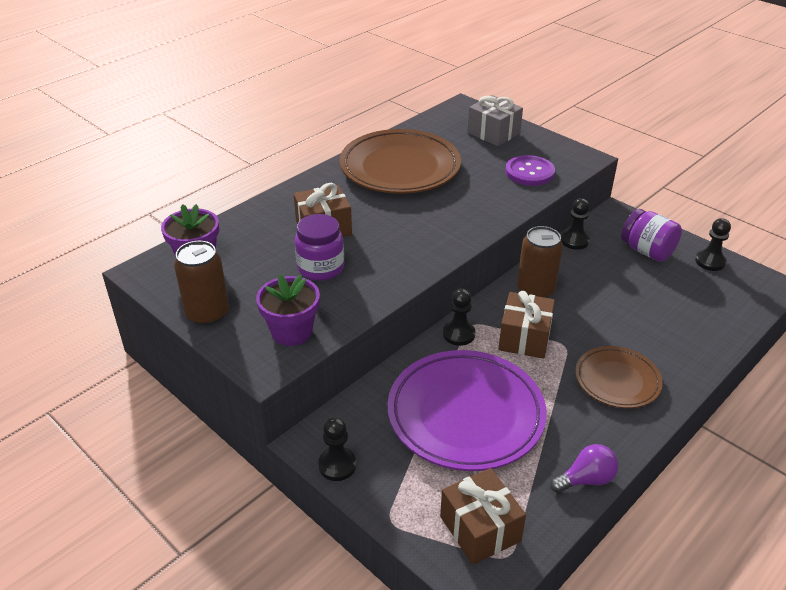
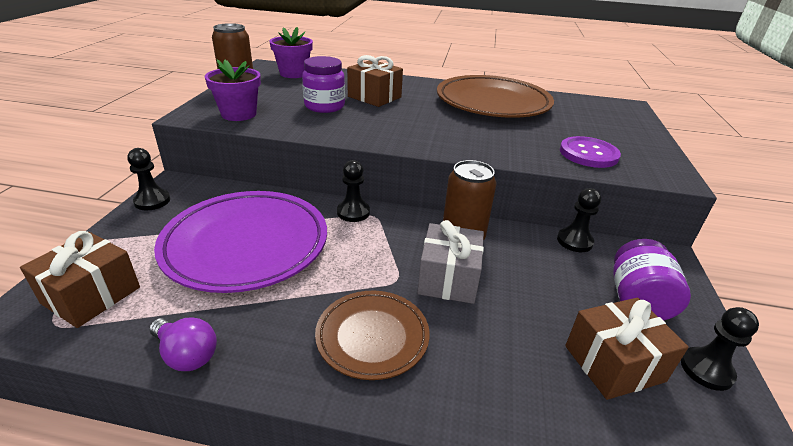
camera: 55 degrees right, 5 degrees down
grey gift [467,95,523,146] -> grey gift moved to [417,220,484,304]
brown gift [498,291,555,359] -> brown gift moved to [565,298,689,400]

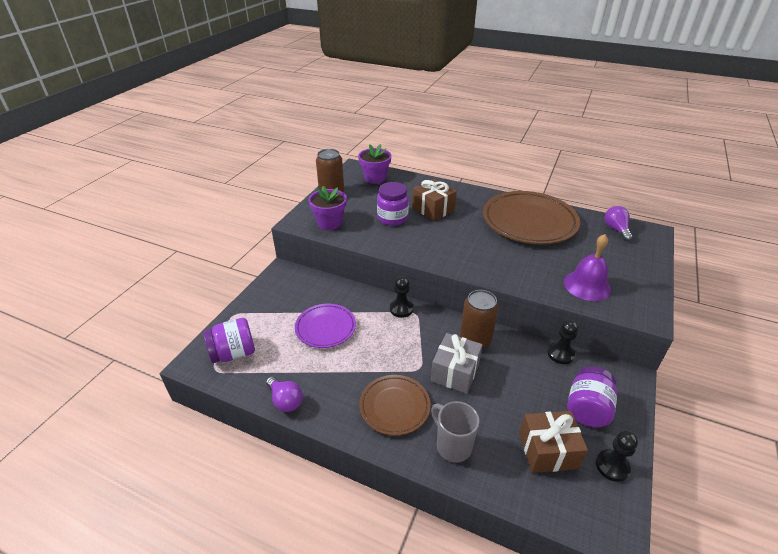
camera: 15 degrees right, 5 degrees up
brown gift [20,231,140,328] -> purple jar [203,318,255,363]
black pawn [128,148,170,210] -> none
purple plate [154,191,327,293] -> purple plate [295,303,356,348], size x0.56
purple button [560,136,621,168] -> purple bell [564,234,611,301]
none -> grey mug [431,401,479,463]
none -> purple light bulb [605,206,633,241]

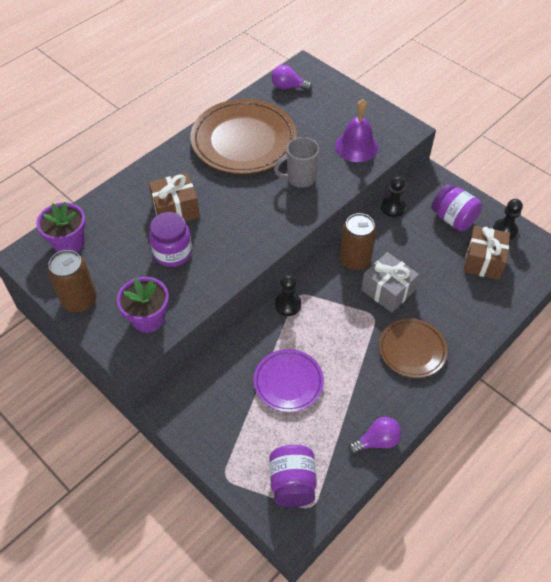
camera: 70 degrees left, 15 degrees up
grey mug [431,401,479,463] -> grey mug moved to [274,137,319,188]

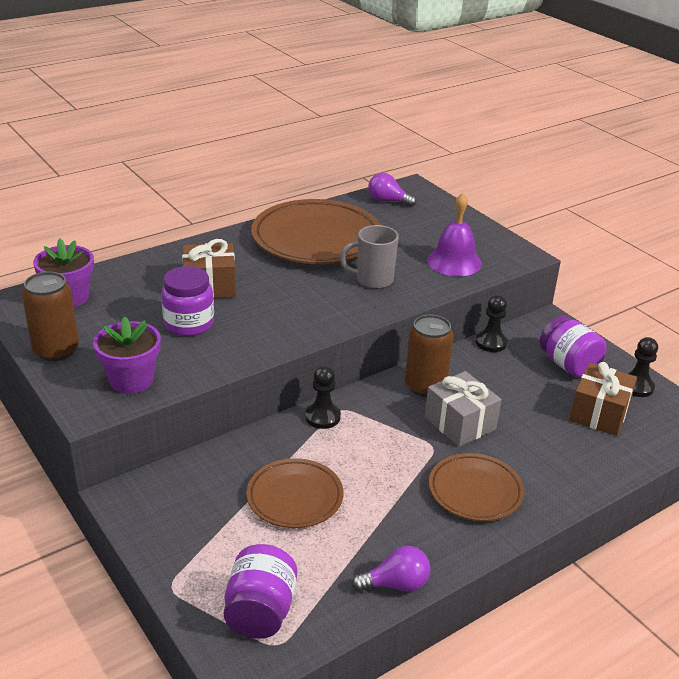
camera: 10 degrees right, 20 degrees down
purple plate [254,349,324,412] -> brown plate [246,458,343,528]

